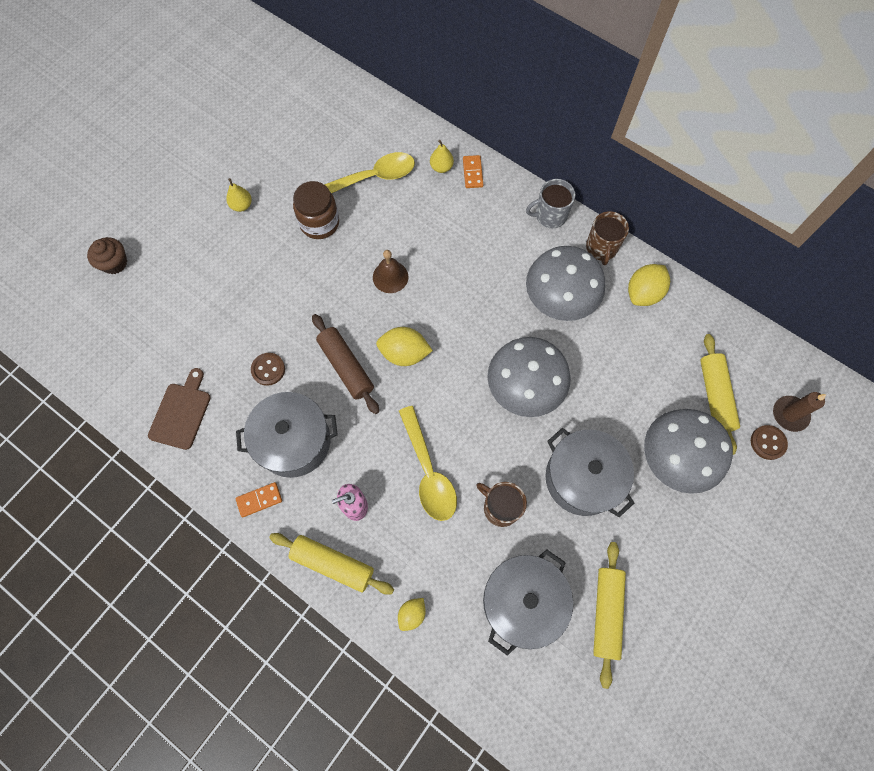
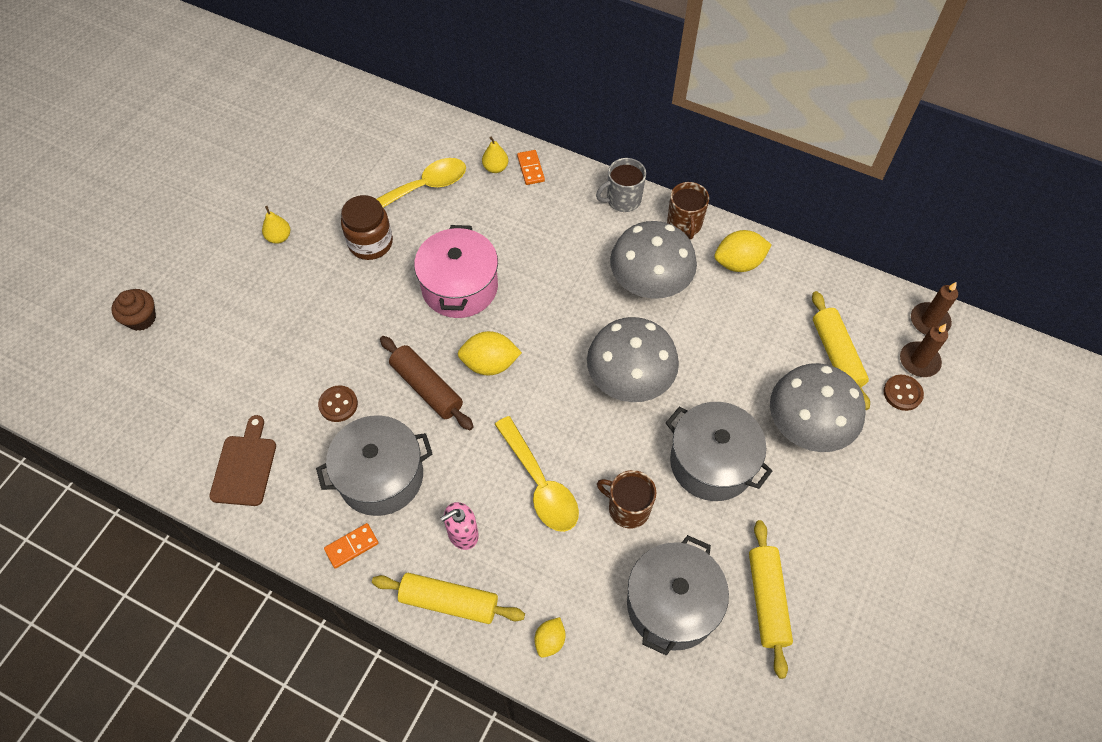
camera: 10 degrees left, 10 degrees down
brown bell [373,250,408,293] -> pink pot [414,225,498,318]
yellow lemon [628,264,670,306] -> yellow lemon turned 45 degrees clockwise [714,230,771,272]
none -> brown candle [911,282,958,335]

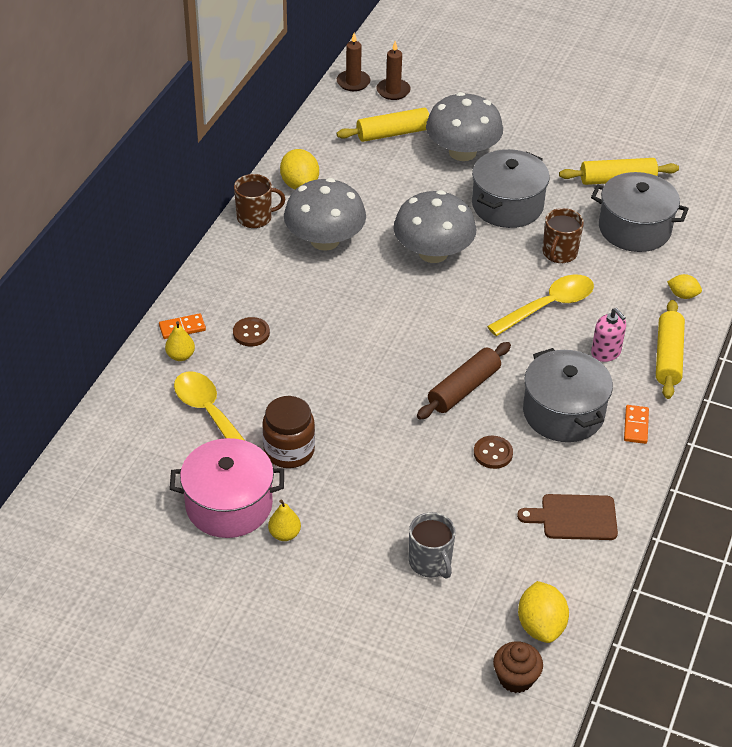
camera: 95 degrees left, 15 degrees down
brown cupcake [111,289,156,331] -> brown cupcake moved to [493,641,543,693]
orange domino [324,523,379,569] -> orange domino turned 45 degrees clockwise [624,405,649,444]
pink pot [414,225,498,318] -> pink pot moved to [170,438,284,538]
yellow lemon [458,331,522,375] -> yellow lemon moved to [518,581,569,643]
grey mug [596,158,646,212] -> grey mug moved to [409,512,456,578]
brown button [883,375,924,411] -> brown button moved to [233,317,270,346]

